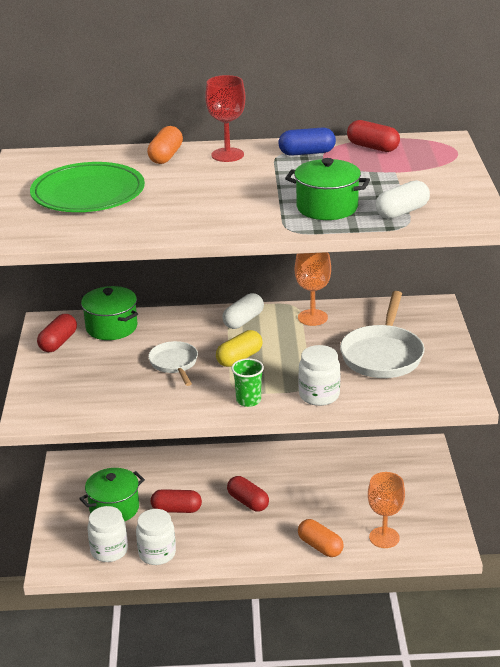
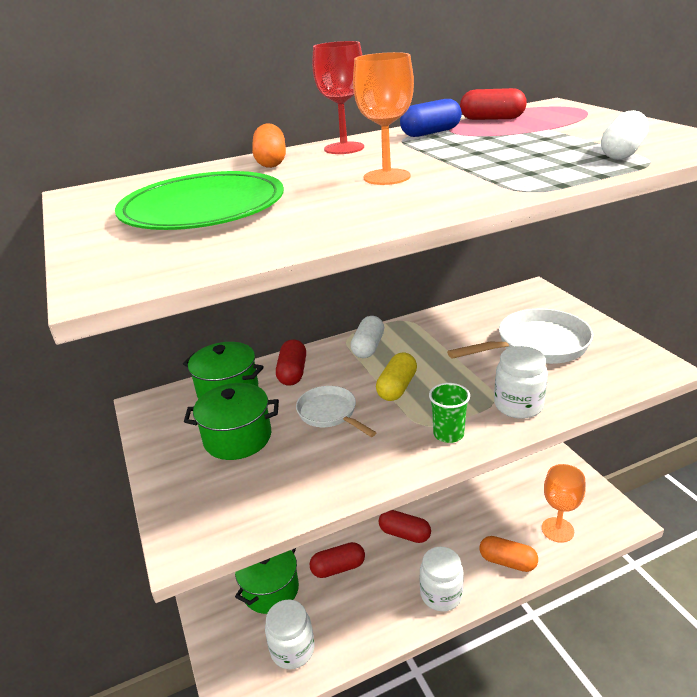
camera: 20 degrees left, 0 degrees up
red capsule [37,314,77,352] -> red capsule moved to [276,339,306,386]
white jar [136,509,176,565] -> white jar moved to [420,547,464,611]
green pot [285,158,370,220] -> green pot moved to [184,383,279,460]
orange goblet [295,252,331,326] -> orange goblet moved to [353,52,414,185]
white pan [340,291,425,378] -> white pan turned 105 degrees counterclockwise [447,309,593,364]

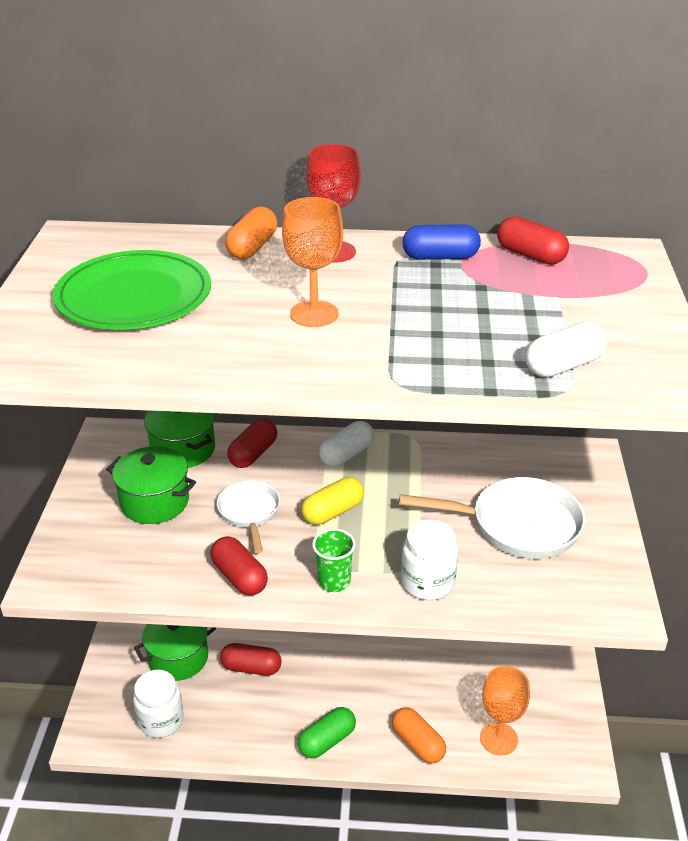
camera: 25 degrees right, 5 degrees up
red capsule [379,510,431,543] -> red capsule moved to [210,536,268,596]
white jar [420,547,464,611] -> green capsule [298,707,356,758]

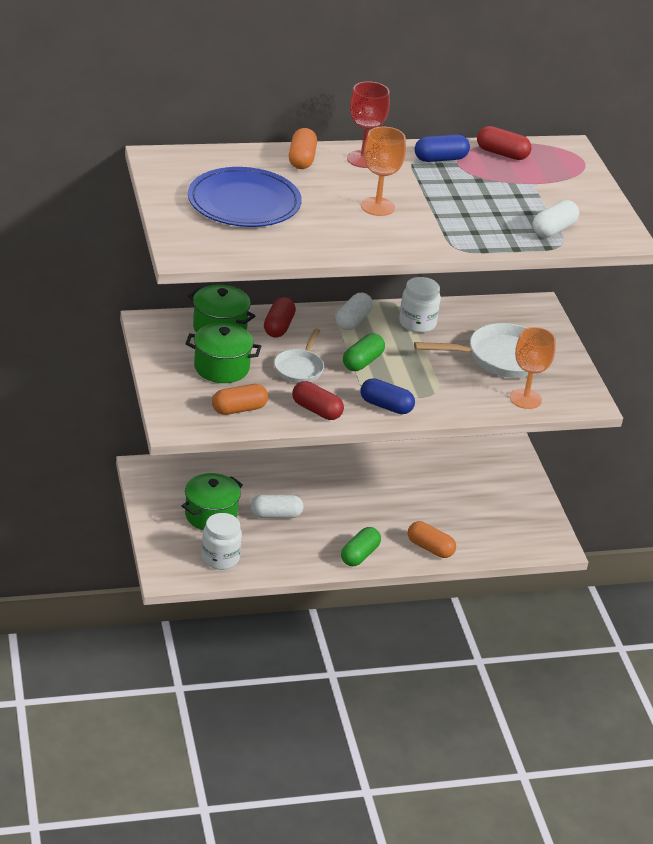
camera: 20 degrees left, 0 degrees up
green plate [53,250,211,330] -> blue plate [188,167,302,227]
white pan [217,480,280,553] -> white pan turned 135 degrees counterclockwise [274,328,324,383]
red capsule [220,643,282,676] -> white capsule [250,495,303,518]
yellow capsule [301,477,364,525] -> green capsule [343,334,385,371]
green cup [312,529,356,592] -> blue capsule [361,378,415,414]
white jar [401,520,458,600] -> white jar moved to [399,277,441,333]
orange goblet [480,666,530,756] -> orange goblet moved to [510,327,556,409]
none -> orange capsule [212,384,268,415]

